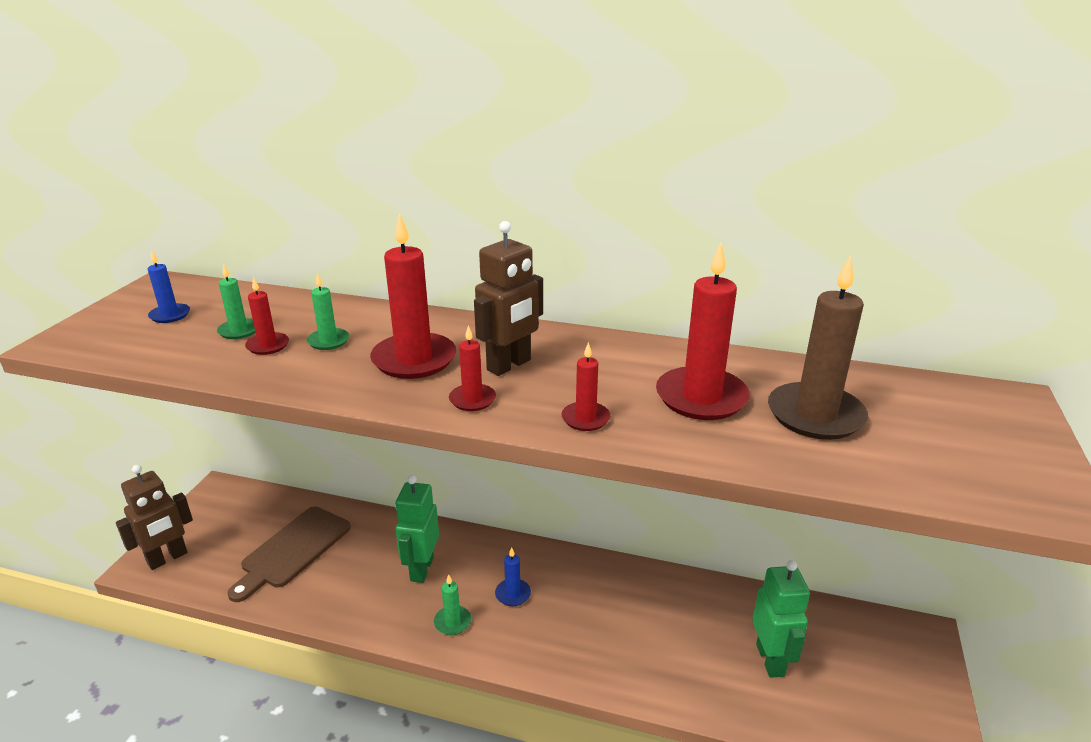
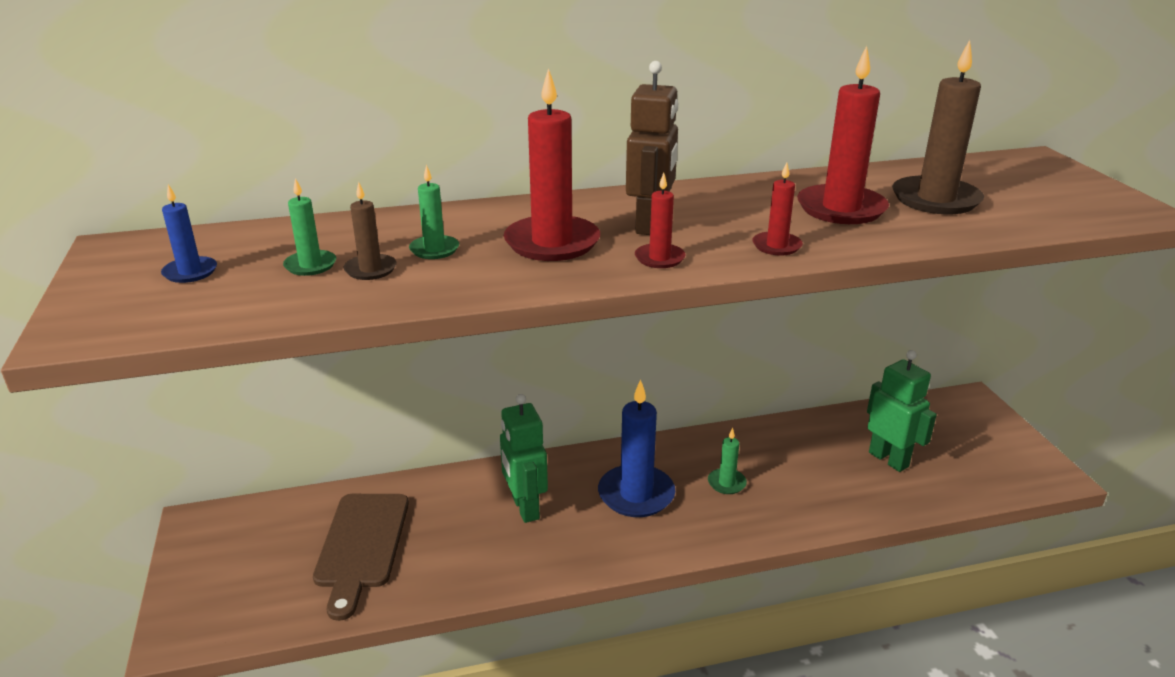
camera: 30 degrees left, 0 degrees up
brown robot [116,465,193,570] -> none
red candle [245,277,289,355] -> brown candle [343,182,397,280]
green candle [434,574,471,635] -> green candle moved to [708,428,747,494]
blue candle [495,547,531,606] -> blue candle [598,379,676,517], size x1.96

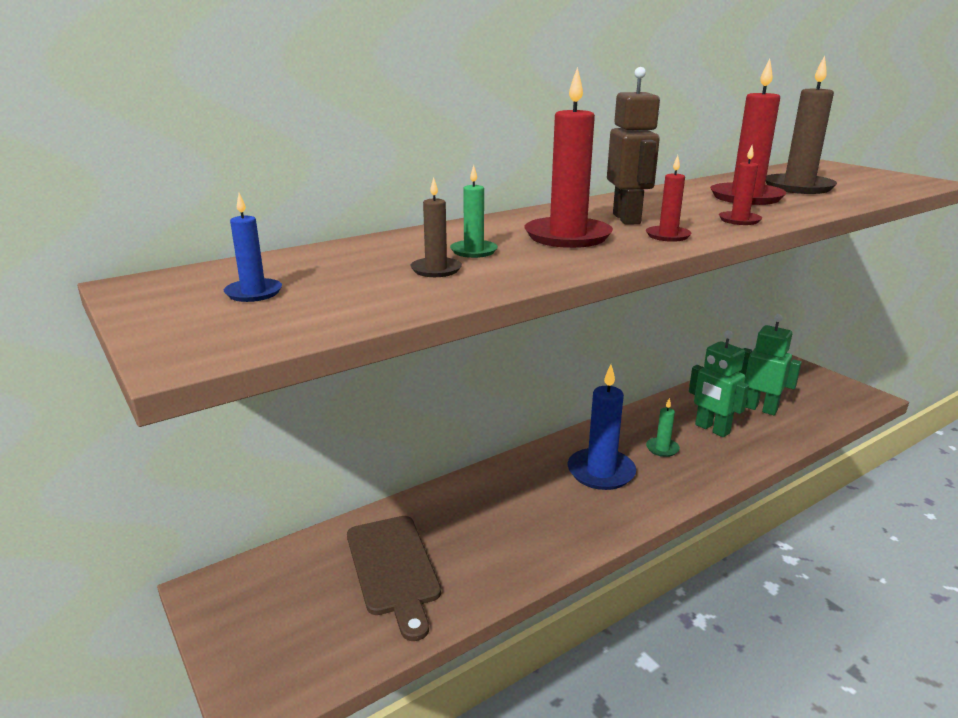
camera: 20 degrees left, 5 degrees down
green candle [283,178,336,276] -> none
green robot [500,394,548,523] -> green robot moved to [689,330,749,437]

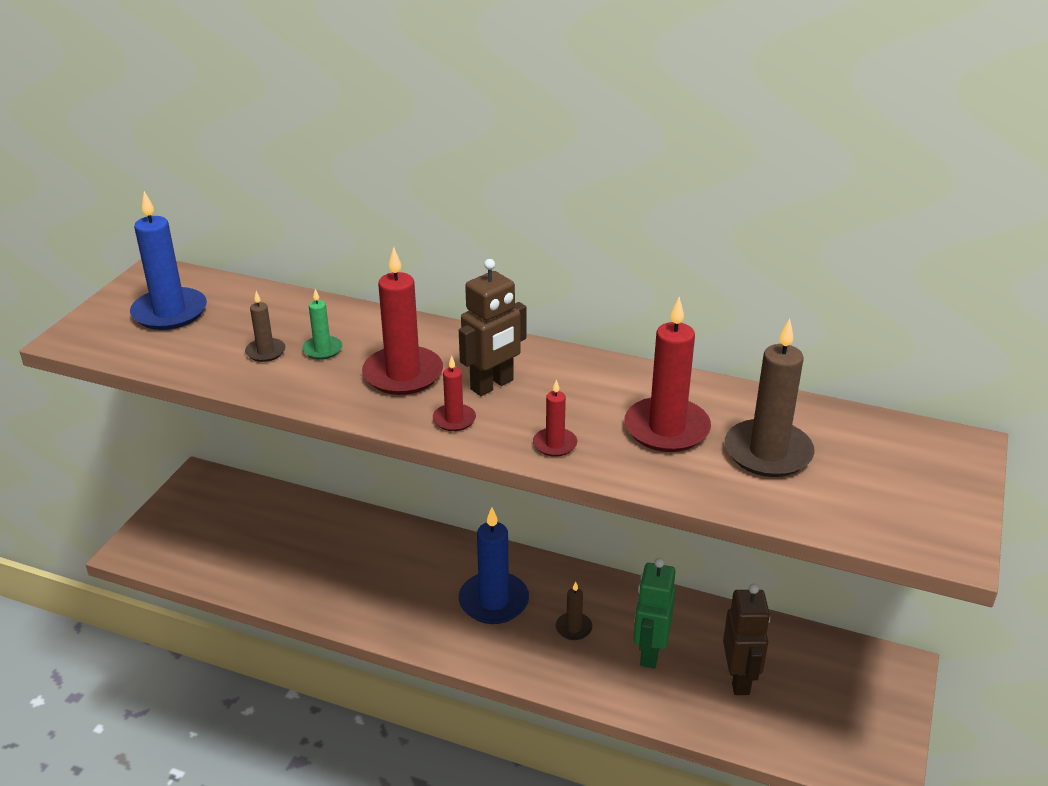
camera: 55 degrees right, 10 degrees up
blue candle [224,193,282,302] -> blue candle [130,191,207,330], size x1.96
brown cutting board [347,516,441,641] -> none
green candle [646,398,680,457] -> brown candle [556,581,592,640]
green robot [739,314,802,415] -> brown robot [723,584,770,695]

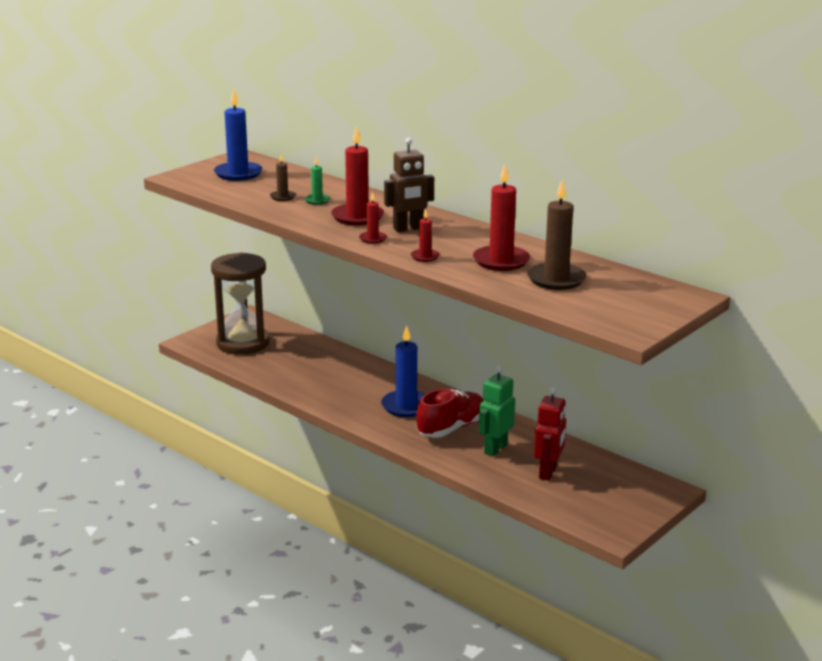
camera: 20 degrees right, 10 degrees down
brown candle [556,581,592,640] -> red shoe [416,389,484,438]
brown robot [723,584,770,695] -> red robot [534,387,566,481]
none -> brown hourglass [211,253,270,355]

